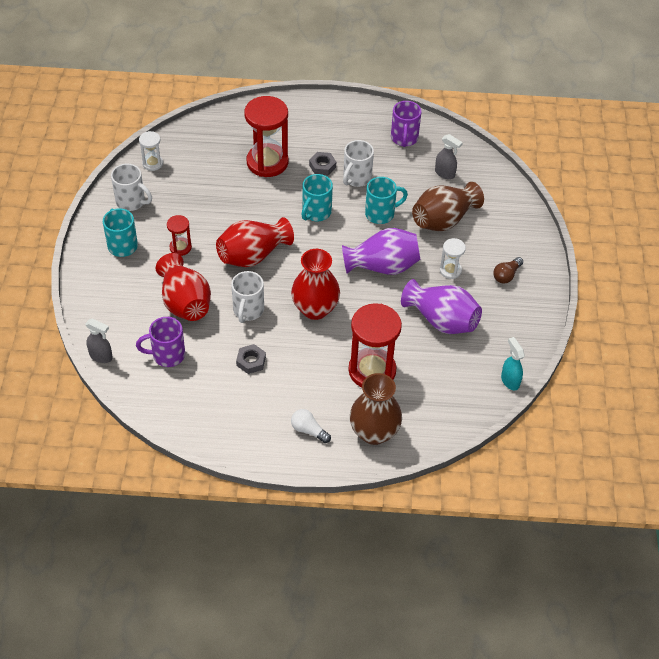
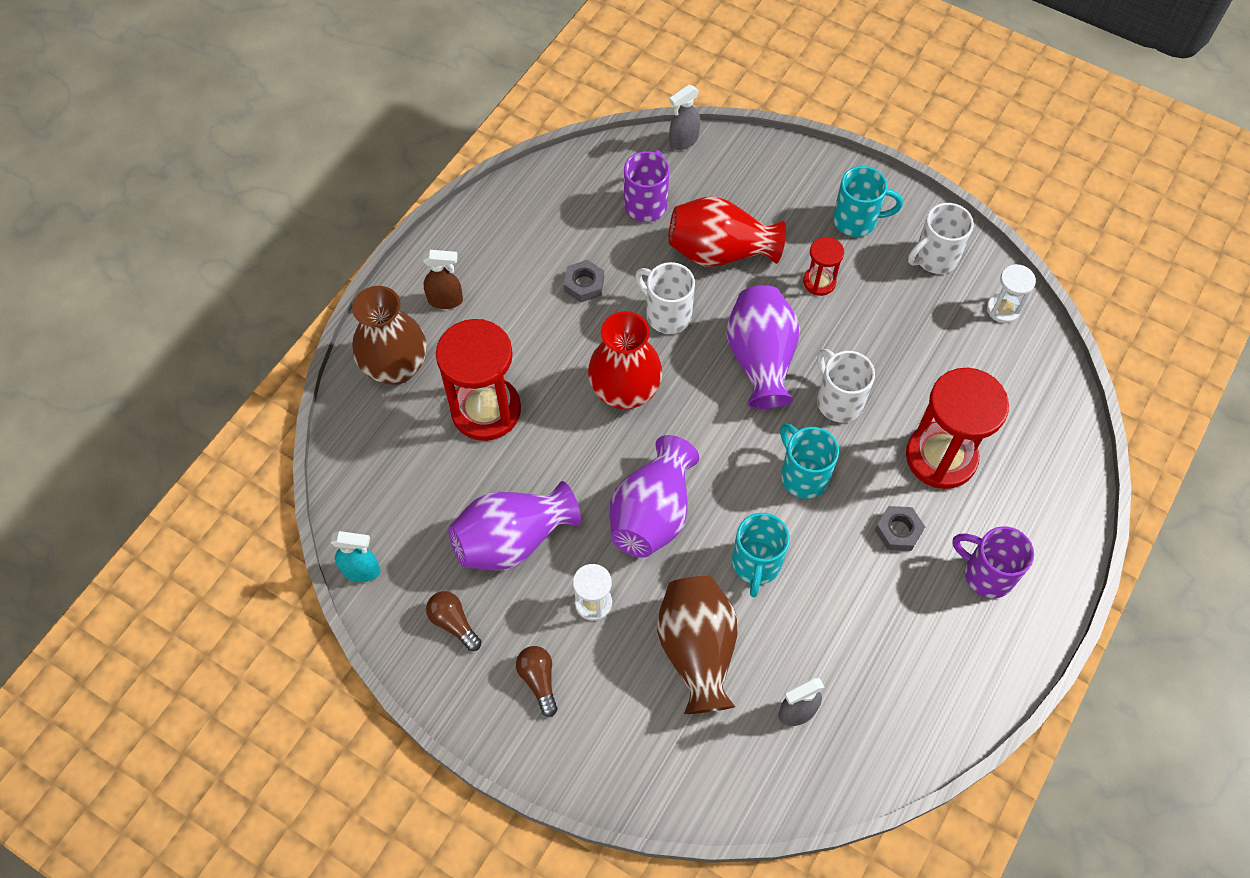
camera: 120 degrees right, 10 degrees up
red vase [216,217,294,267] -> purple vase [726,285,800,409]
white light bulb [291,409,331,443] -> brown spray bottle [423,250,463,309]
white mug [343,140,374,187] -> white mug moved to [817,349,875,423]
purple mug [391,101,422,147] -> purple mug moved to [952,526,1034,598]
none -> brown light bulb [426,591,482,651]

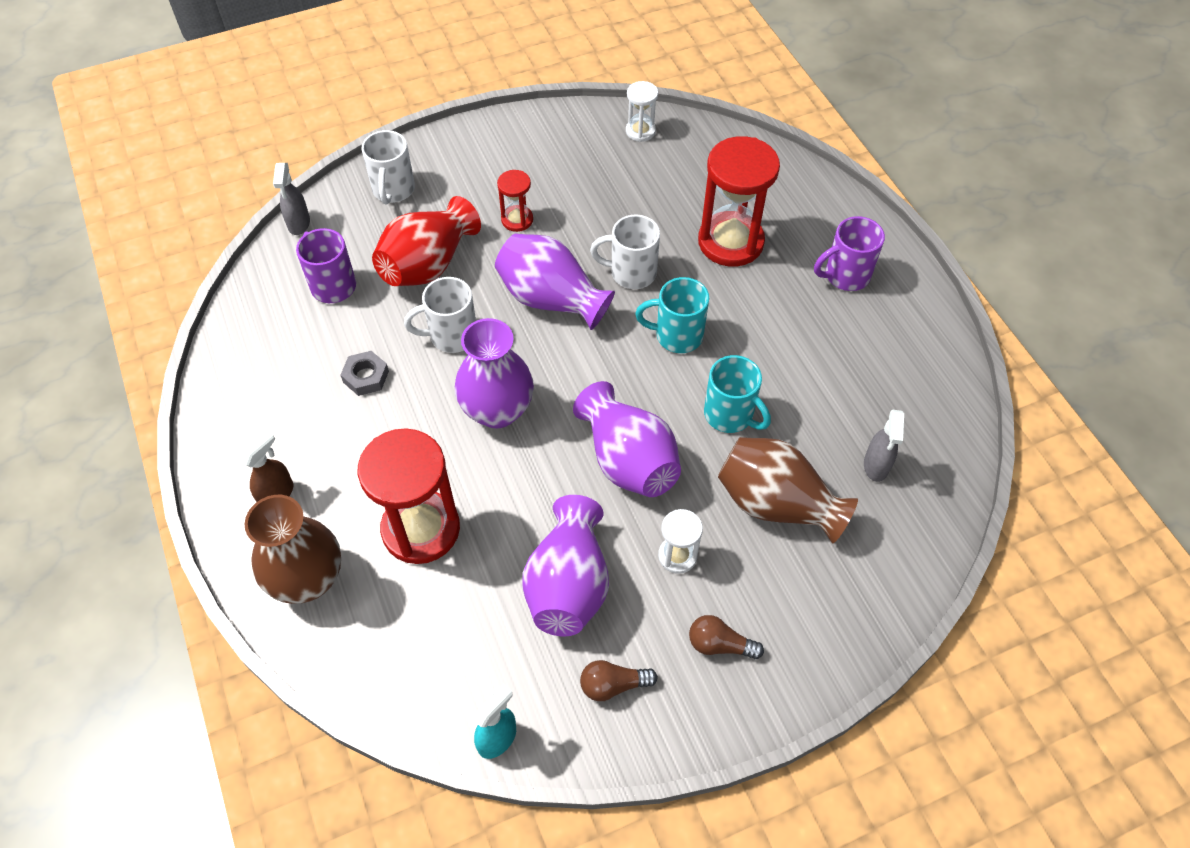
camera: 55 degrees left, 5 degrees down
red vase [588,311,663,410] -> purple vase [455,318,534,429]
turquoise mug [833,166,903,237] -> none
grey nut [875,506,925,551] -> none
white mug [908,203,974,274] -> white mug moved to [361,130,415,205]

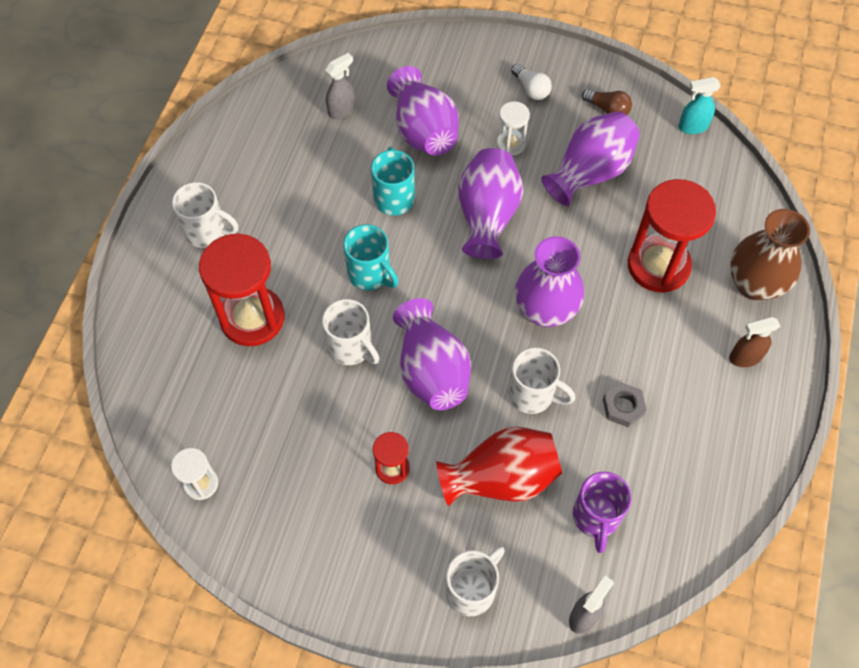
camera: 140 degrees left, 5 degrees up
brown light bulb [689,615,764,659] -> white light bulb [511,64,552,100]
brown vase [718,437,858,543] -> purple vase [387,66,459,156]
purple mug [814,216,885,291] -> white mug [172,182,238,248]

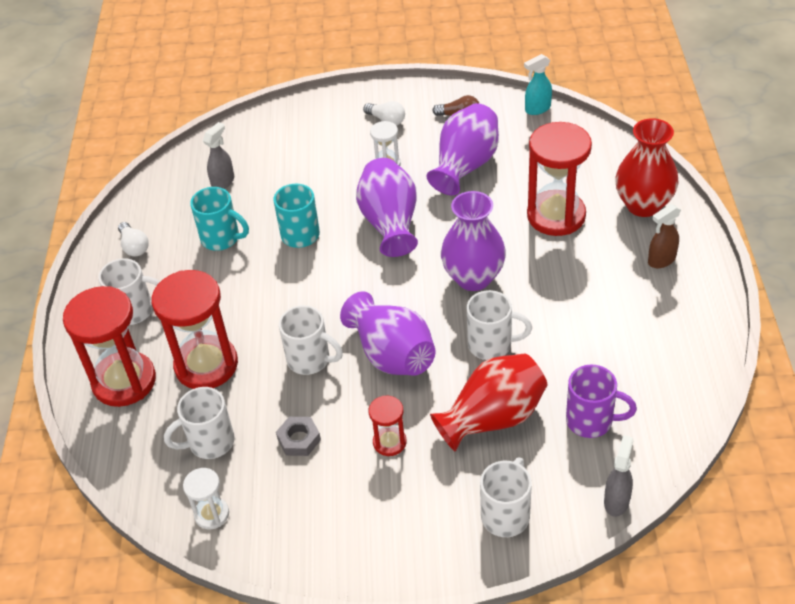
camera: 15 degrees left, 15 degrees down
turquoise mug [343,224,399,291] -> turquoise mug moved to [190,187,249,251]
purple vase [387,66,459,156] -> none
purple mug [573,472,632,553] -> purple mug turned 60 degrees counterclockwise [566,365,637,438]
grey nut [603,382,647,427] -> grey nut moved to [276,417,321,456]
brown vase [730,209,810,300] -> red vase [615,118,679,217]
none -> red hourglass [63,286,156,407]
none -> white light bulb [118,222,149,256]
none -> white mug [164,387,235,459]

